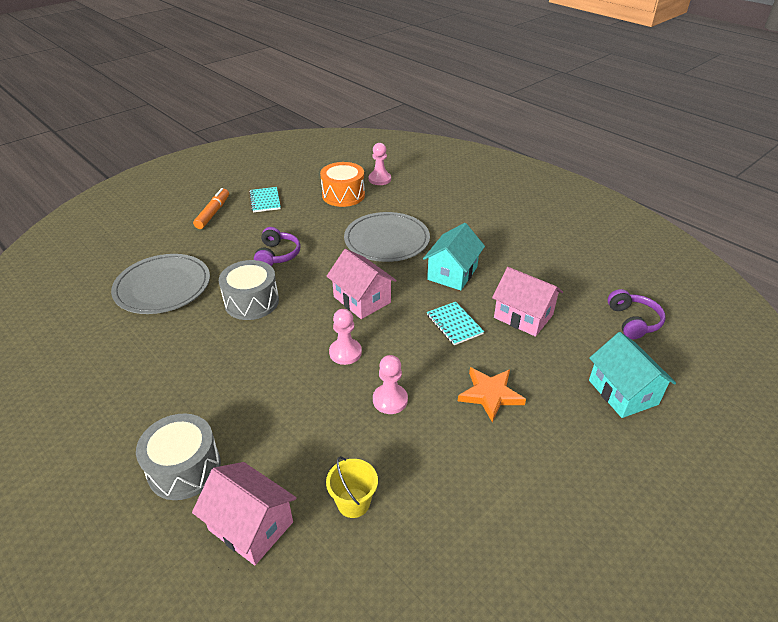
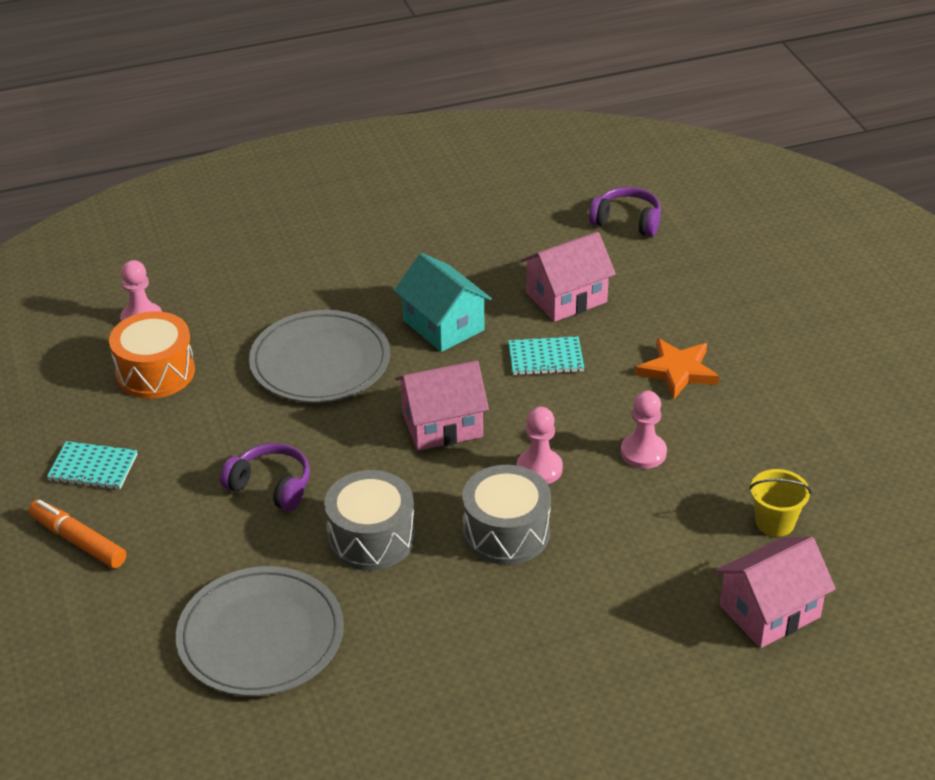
camera: 65 degrees left, 0 degrees up
grey drum [136,414,221,500] -> grey drum moved to [462,465,551,565]
turquoise house [589,332,676,418] -> none

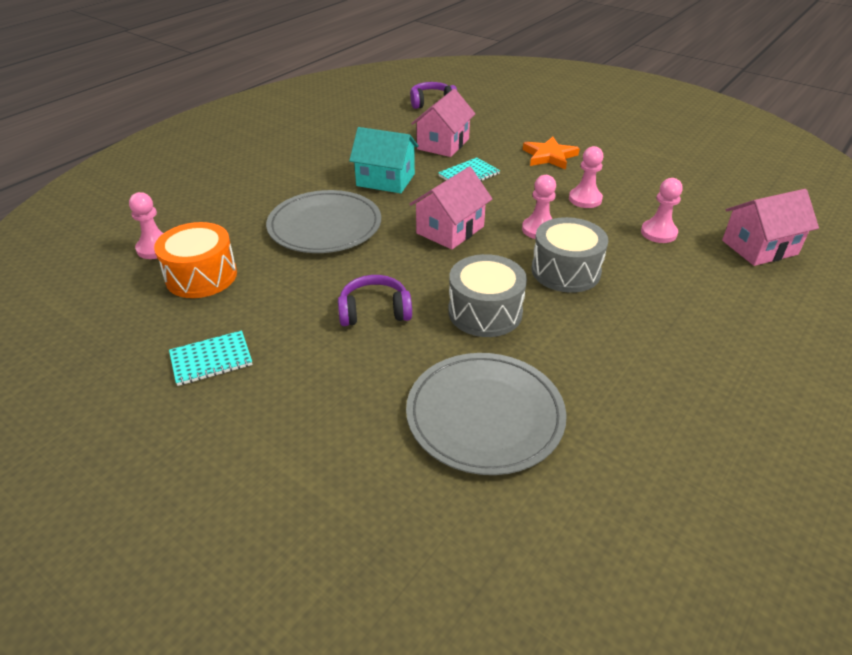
camera: 35 degrees left, 0 degrees up
orange marker [29,500,126,568] -> none
pink house [715,537,836,648] -> pink house turned 45 degrees clockwise [722,189,819,266]
yellow bucket [749,469,811,537] -> none
none -> pink pawn [641,178,683,243]

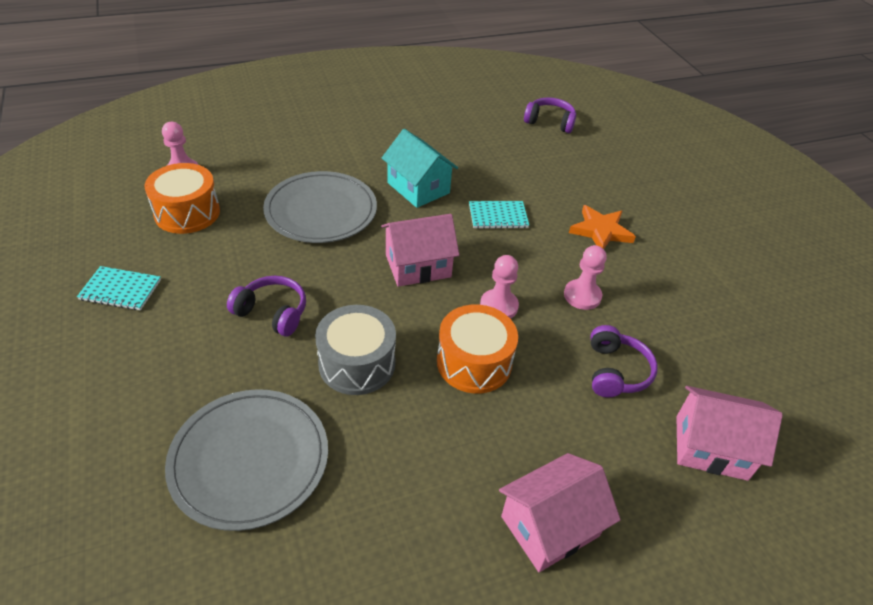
camera: 30 degrees right, 5 degrees up
pink house [411,89,476,157] -> pink house moved to [499,453,620,572]
grey drum [531,217,608,293] -> orange drum [437,305,518,394]
pink pawn [641,178,683,243] -> purple headphones [590,325,658,397]

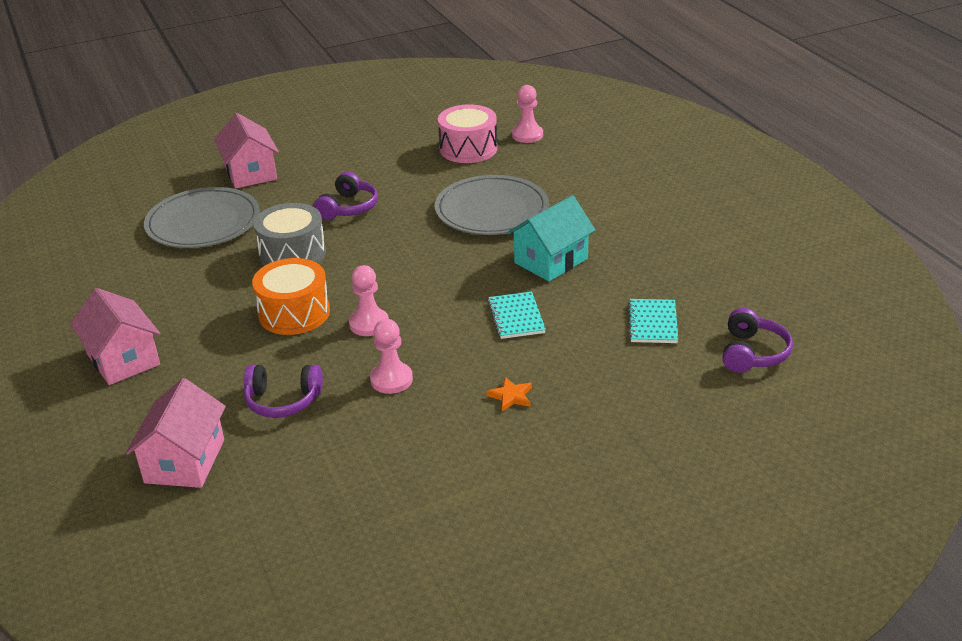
camera: 90 degrees right, 10 degrees down
turquoise notebook [77,266,161,310] -> turquoise notebook moved to [628,299,678,343]
orange drum [145,163,220,234] -> pink drum [438,104,497,163]
pink house [381,214,459,287] -> pink house moved to [214,113,279,188]
orange star [569,205,636,249] -> orange star [486,377,532,412], size x0.57

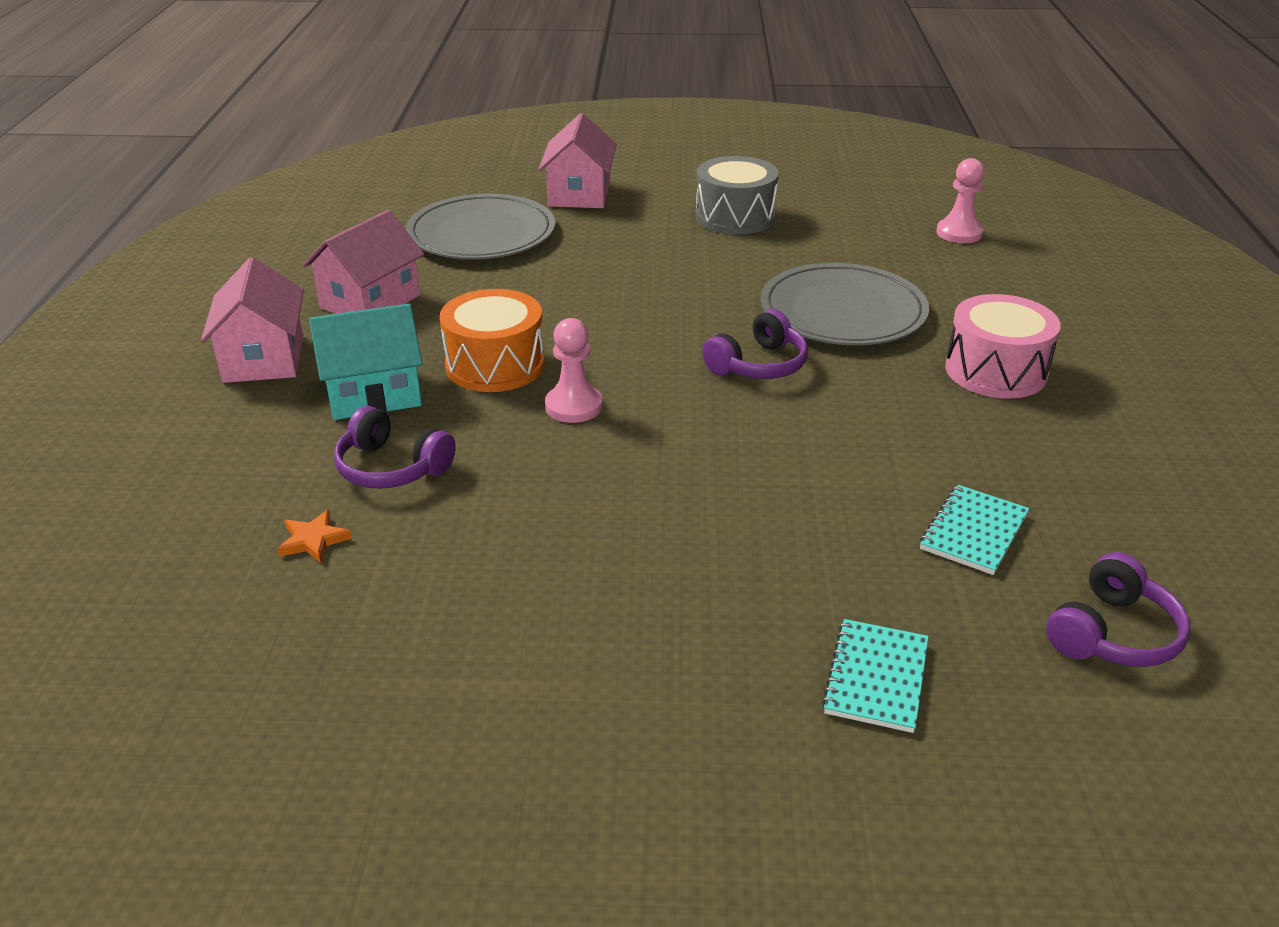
camera: 25 degrees right, 0 degrees up
pink house [126,378,226,488] -> pink house moved to [303,210,424,314]
grey drum [254,203,326,266] -> grey drum moved to [695,156,779,235]
purple headphones [314,172,378,220] -> purple headphones moved to [702,309,808,379]
pink pawn [370,319,413,394] -> none
pink drum [438,104,497,163] -> pink drum moved to [945,294,1061,399]
orange star [486,377,532,412] -> orange star moved to [277,510,352,563]
turquoise notebook [488,292,546,339] -> turquoise notebook moved to [822,619,929,733]
turquoise house [507,195,595,281] -> turquoise house moved to [309,303,423,420]

